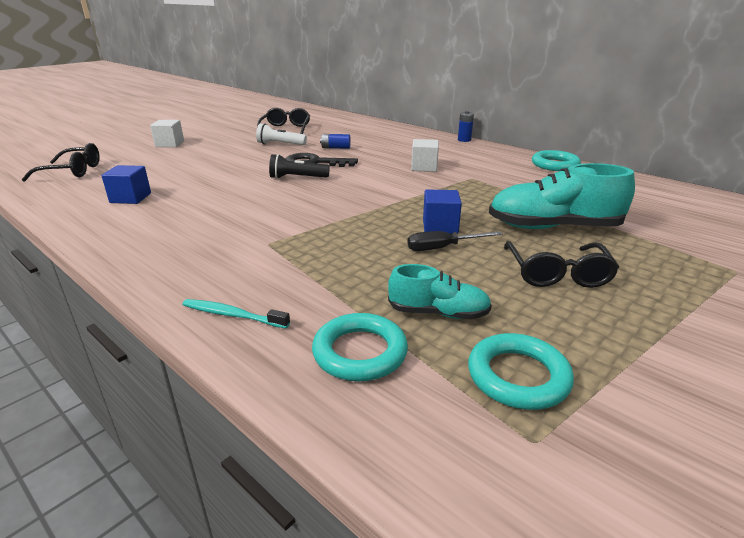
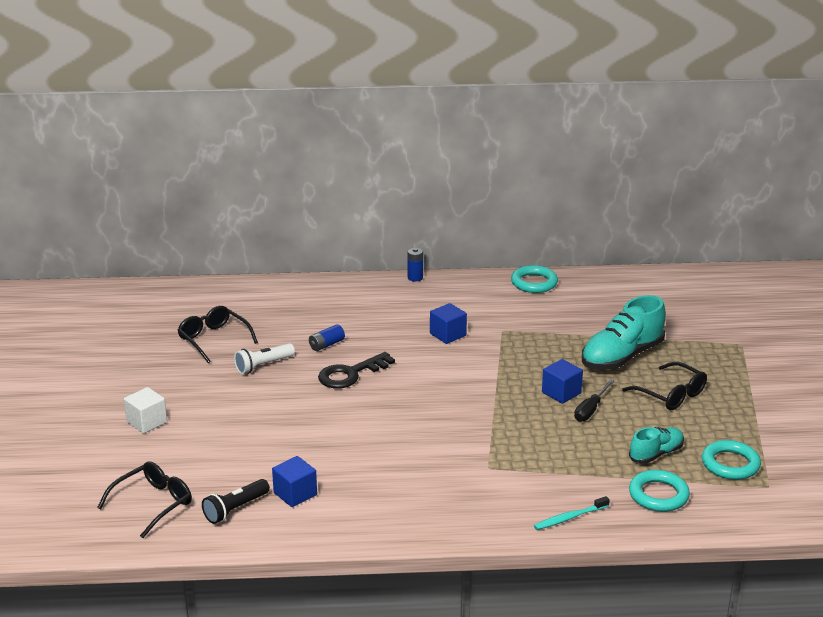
camera: 45 degrees left, 0 degrees up
black flashlight [269,154,330,179] -> black flashlight moved to [202,479,270,524]
white cube [411,139,439,172] -> blue cube [430,303,467,344]

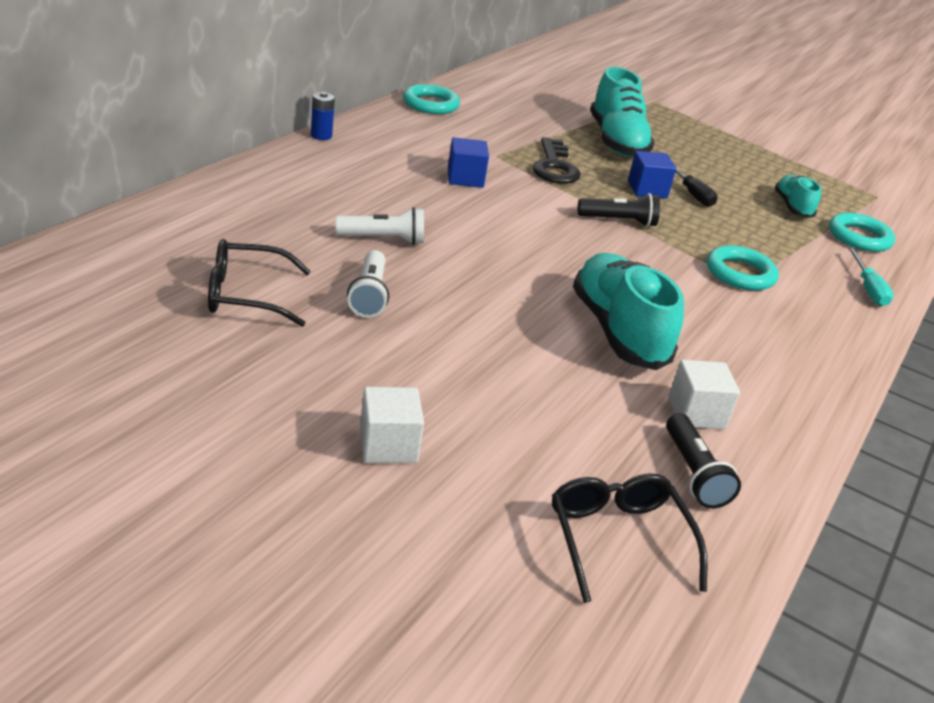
camera: 60 degrees left, 5 degrees up
blue cube [272,456,317,507] -> white cube [669,360,740,429]
blue battery [309,324,345,351] -> white flashlight [335,207,424,245]
black key [318,352,395,388] -> black key moved to [533,137,581,184]
turquoise toothbrush [534,496,610,530] -> turquoise screwdriver [848,247,894,306]
black glasses [622,362,707,410] -> none
turquoise ring [702,440,761,480] -> turquoise ring moved to [707,245,779,291]
none -> turquoise shoe [573,253,684,370]
none -> black flashlight [577,193,660,227]

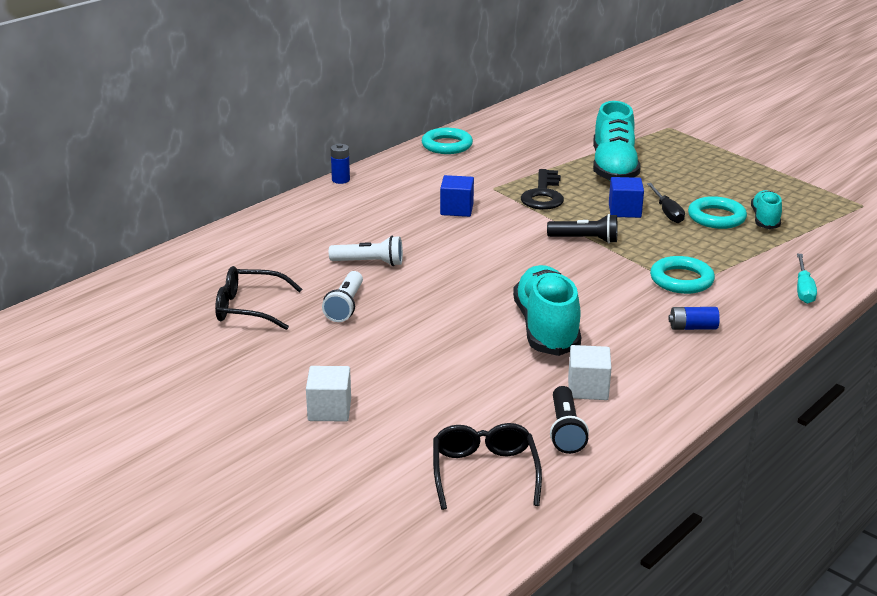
camera: 15 degrees right, 5 degrees down
turquoise ring [829,213,895,252] -> turquoise ring moved to [688,196,747,229]
none -> blue battery [668,307,720,330]

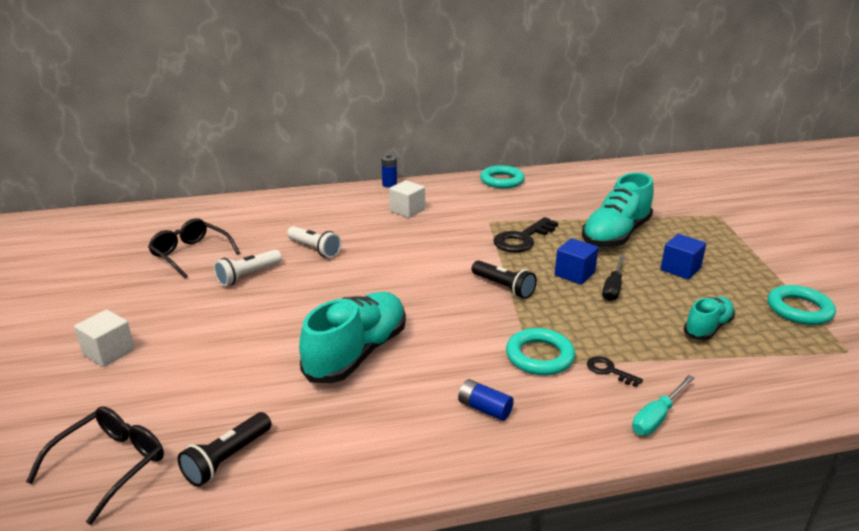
camera: 35 degrees right, 0 degrees up
blue cube [440,175,474,217] -> blue cube moved to [660,234,706,280]
white cube [568,345,612,400] -> white cube moved to [389,180,425,218]
turquoise ring [688,196,747,229] -> turquoise ring moved to [767,285,836,325]
none -> black key [587,356,643,387]

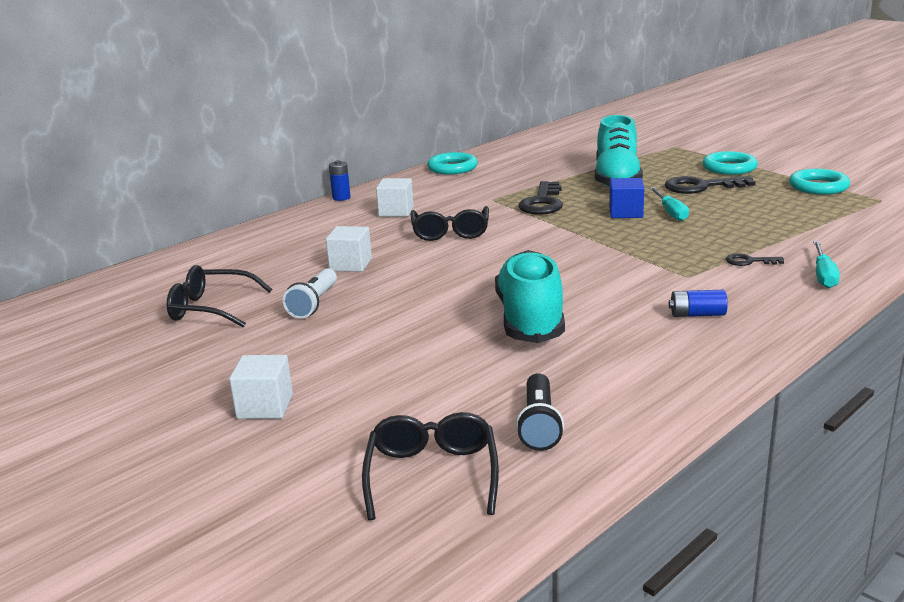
camera: 30 degrees left, 5 degrees down
white flashlight [287,226,342,258] -> white cube [326,226,372,272]
black flashlight [472,260,537,299] -> none
turquoise ring [506,328,575,375] -> turquoise ring moved to [703,151,758,175]
black screwdriver [602,256,625,301] -> turquoise screwdriver [649,187,689,221]
blue cube [660,234,706,280] -> black key [664,176,756,194]
turquoise shoe [684,297,735,340] -> none
none -> black glasses [411,206,489,241]

